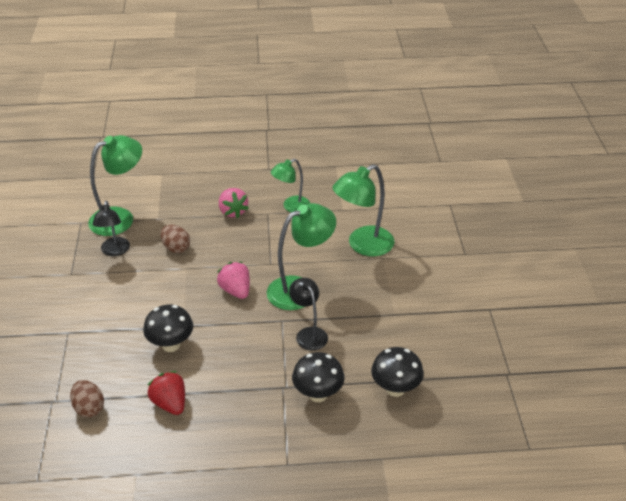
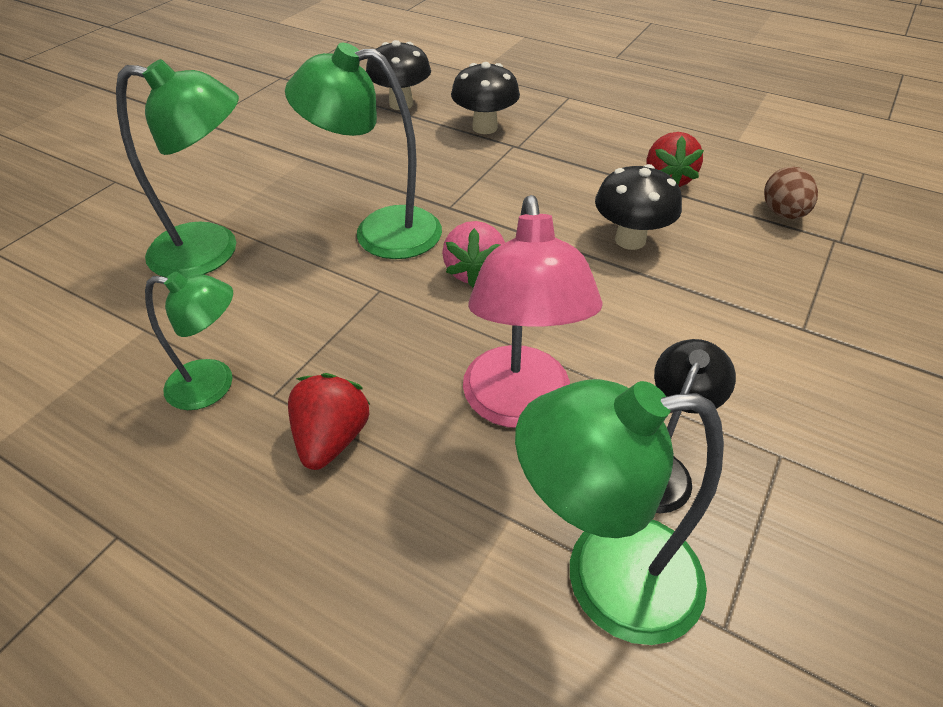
camera: 145 degrees left, 5 degrees up
brown egg [160,225,190,253] -> pink lamp [463,195,603,428]
pink strawberry [219,188,249,218] -> red strawberry [288,373,370,470]
black lamp [289,278,328,351] -> none

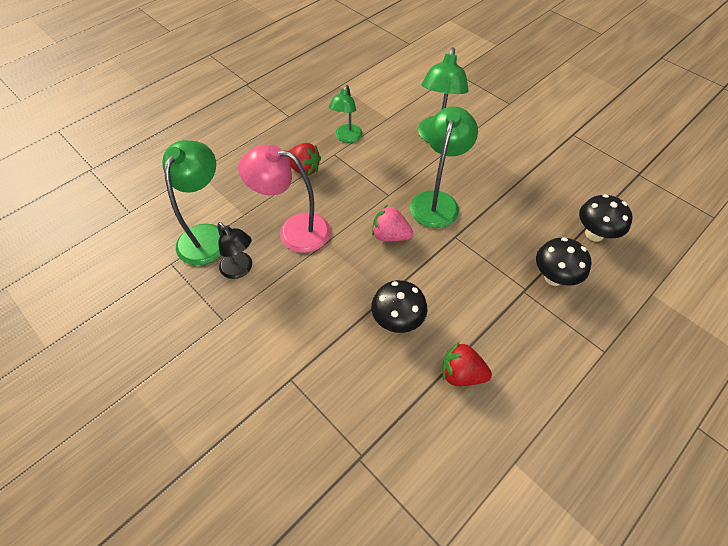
camera: 105 degrees right, 10 degrees up
brown egg [764,167,818,219] -> none

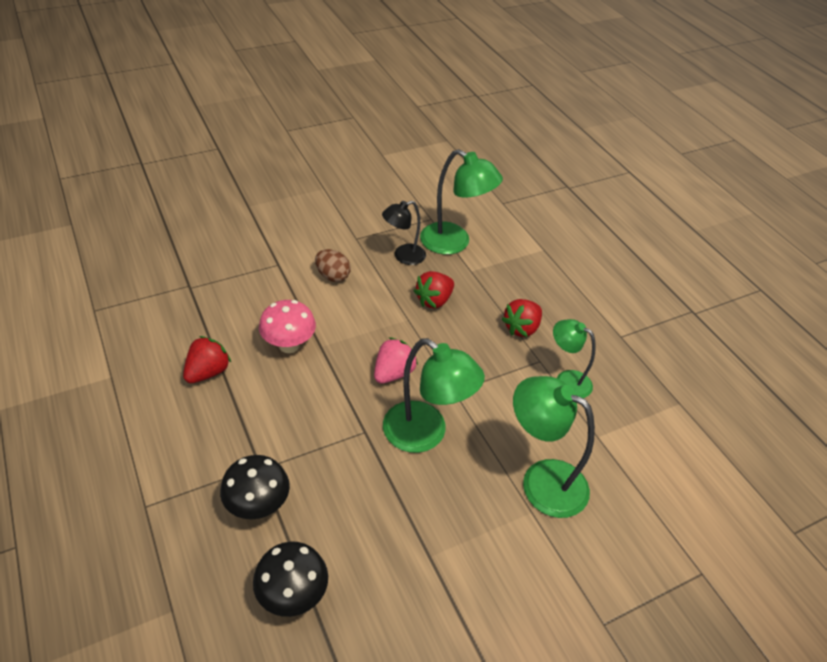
camera: 105 degrees right, 10 degrees down
pink lamp [238,145,331,253] -> red strawberry [414,271,454,308]
black mushroom [371,280,427,333] -> pink mushroom [259,300,316,353]
none -> brown egg [315,249,351,282]

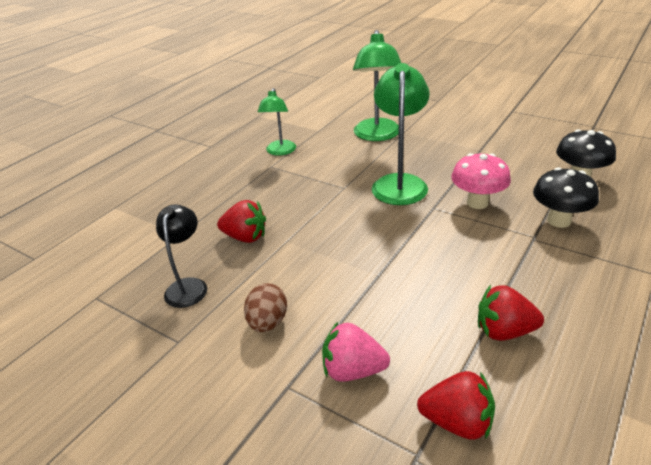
camera: 115 degrees left, 10 degrees down
pink mushroom [259,300,316,353] -> pink mushroom moved to [451,153,511,209]
pink strawberry [374,337,418,384] -> pink strawberry moved to [322,322,390,382]
black lamp [382,201,426,265] -> black lamp turned 120 degrees counterclockwise [156,205,207,308]
green lamp [420,149,503,255] -> none
red strawberry [502,299,542,337] -> red strawberry moved to [417,371,495,440]

